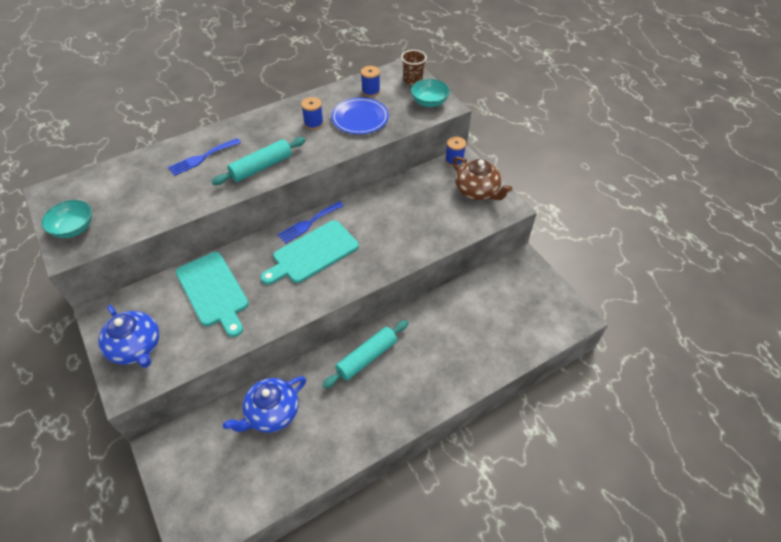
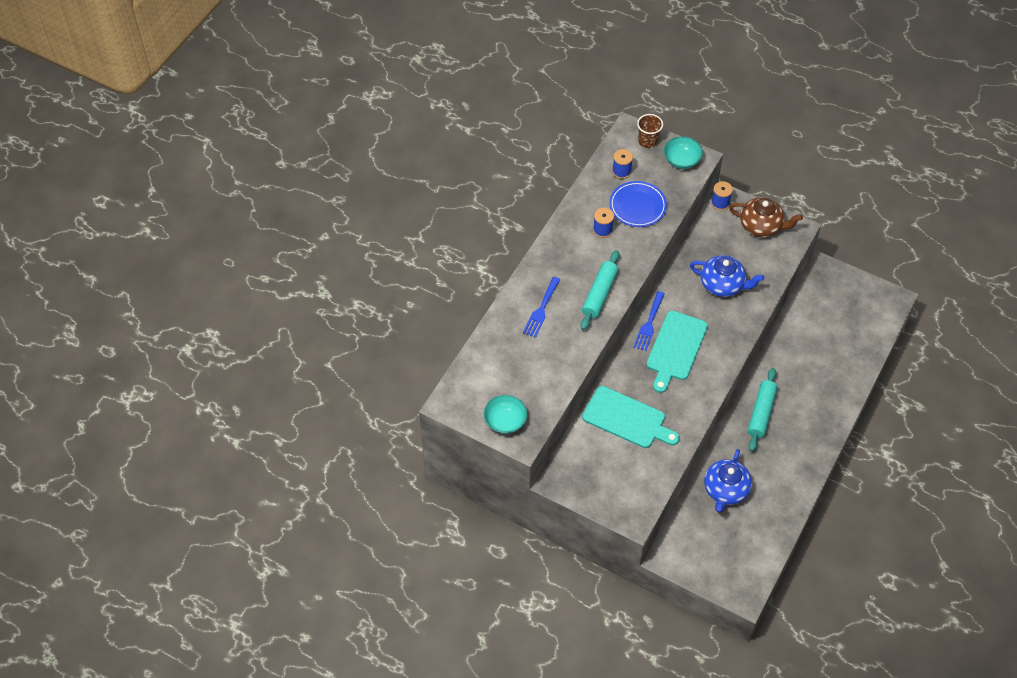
camera: 30 degrees left, 5 degrees up
blue teapot [98,305,159,368] -> blue teapot moved to [690,255,764,297]

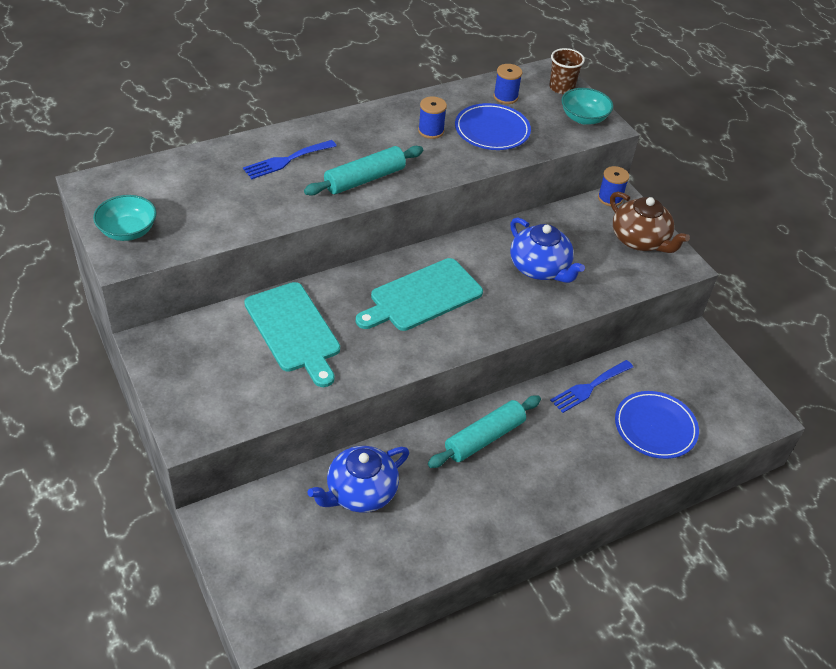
camera: 30 degrees right, 10 degrees down
blue fork [634,291,665,351] -> blue fork moved to [550,360,633,413]
none -> blue plate [615,391,699,459]

